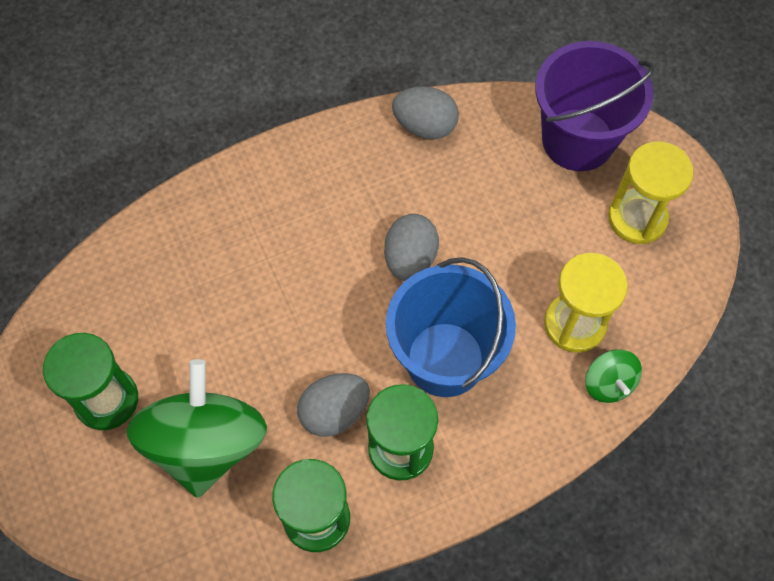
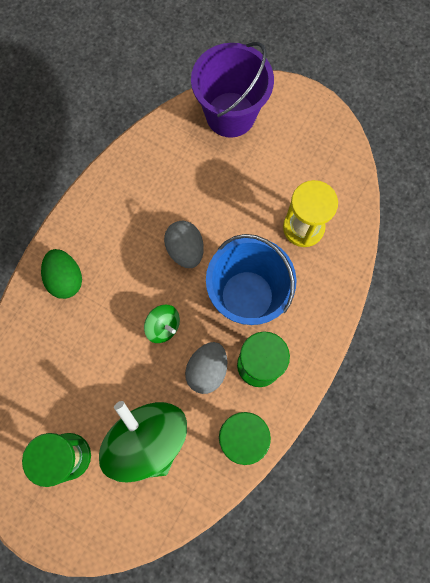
camera: 35 degrees left, 10 degrees up
grey egg [392,86,459,139] -> none
green spinning top [586,349,642,403] -> green spinning top moved to [144,305,180,343]
yellow hourglass [608,141,694,244] -> none
none -> green egg [41,249,82,299]

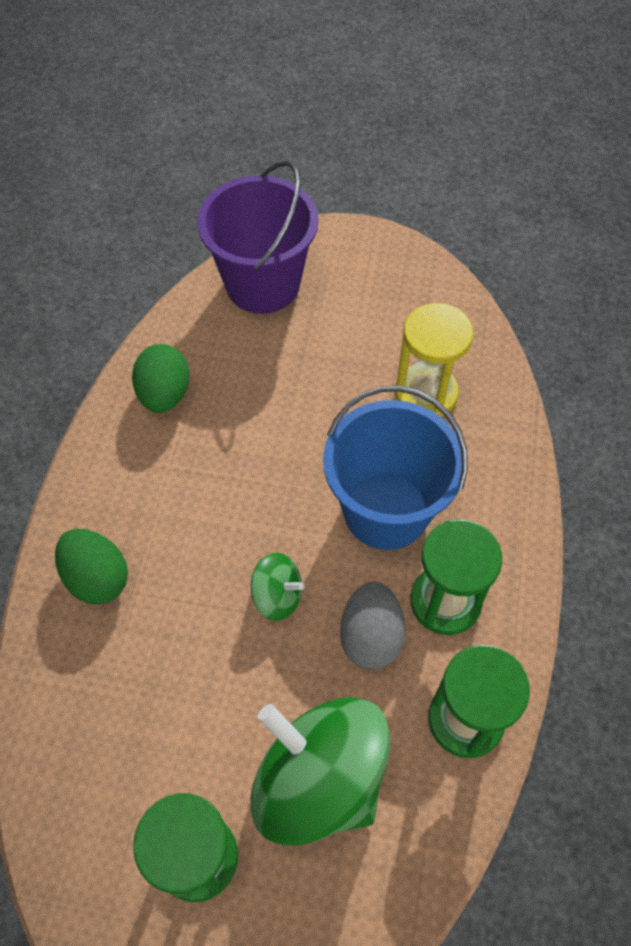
camera: 20 degrees left, 15 degrees down
grey egg [164,221,204,268] -> none
none -> green egg [132,344,190,413]

